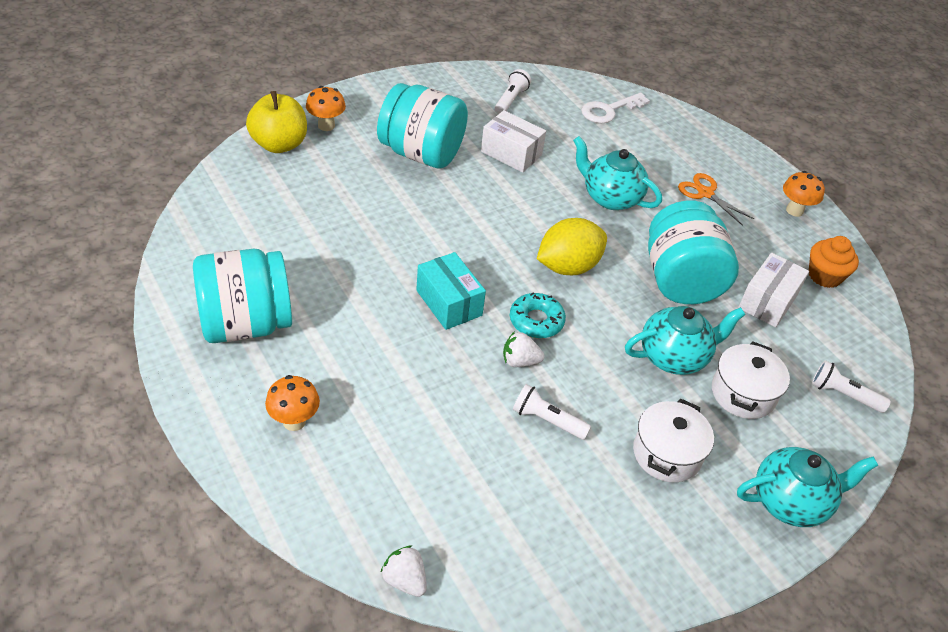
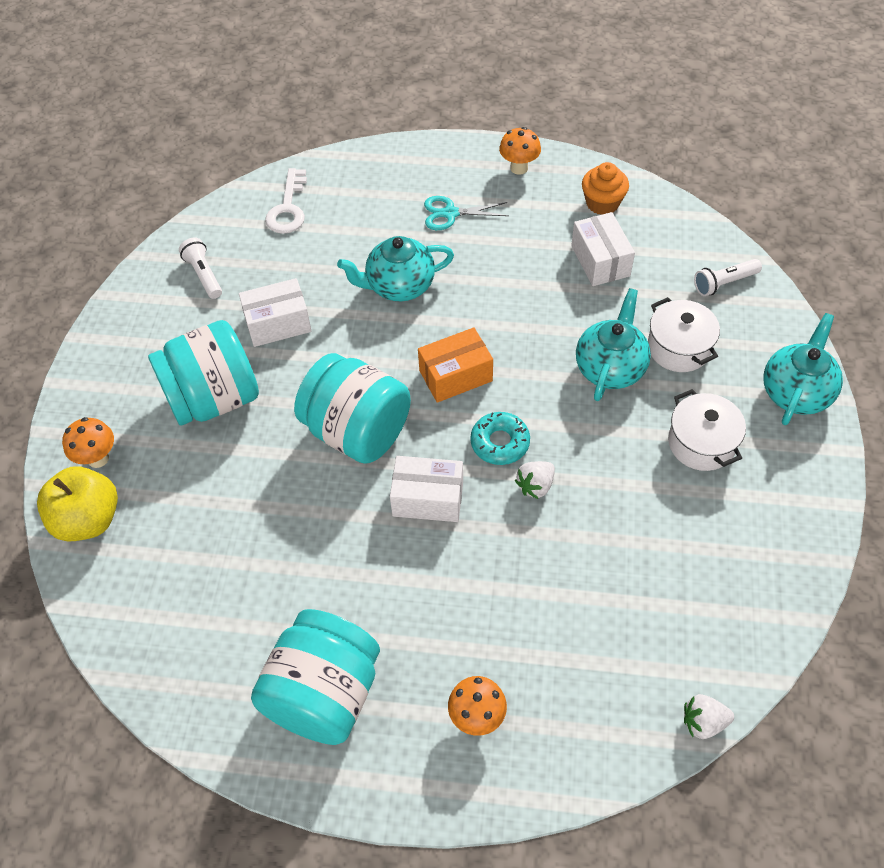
camera: 45 degrees left, 10 degrees up
turquoise box [416,252,486,330] -> white box [390,456,463,522]
white flashlight [513,384,591,440] -> none
yellow lemon [537,218,607,275] -> orange box [418,327,493,403]
turquoise jar [648,200,739,304] -> turquoise jar moved to [294,353,411,464]
orange scissors [678,173,754,226] -> turquoise scissors [424,196,509,230]

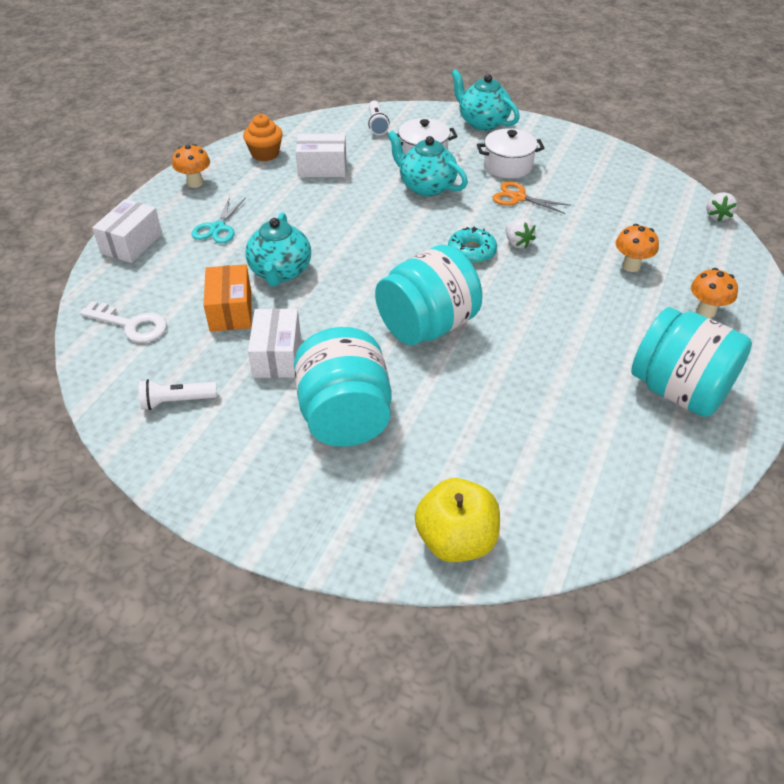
camera: 75 degrees left, 10 degrees down
orange mushroom [62,417,114,468] -> orange mushroom moved to [616,224,659,272]
white box [390,456,463,522] -> white box moved to [92,199,162,263]
orange box [418,327,493,403] -> orange box moved to [204,264,252,332]
none -> orange scissors [492,181,571,214]

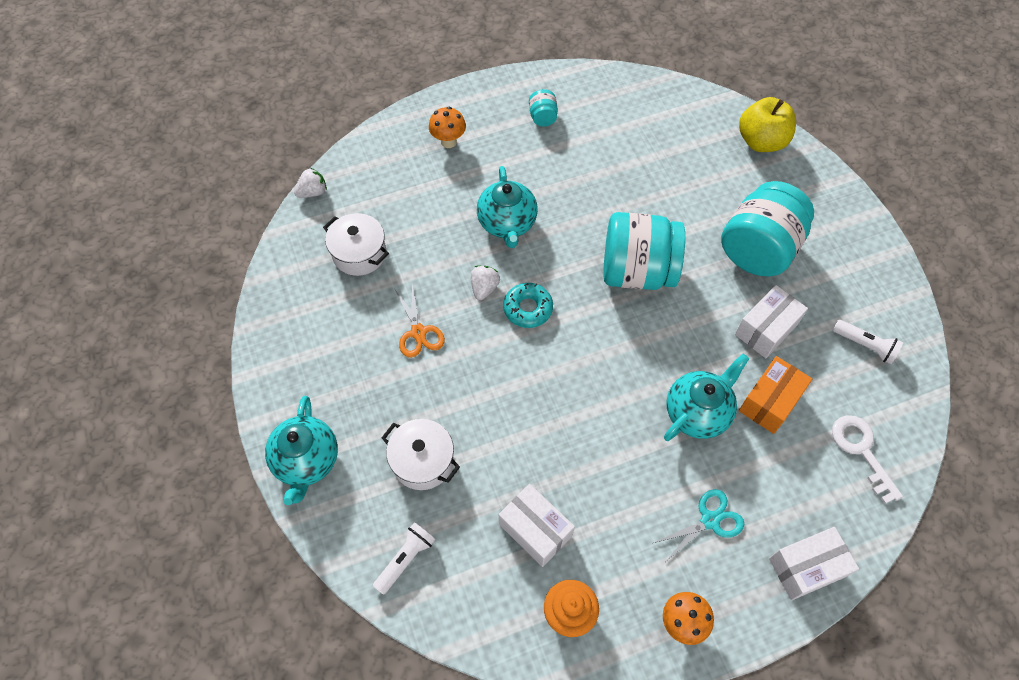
camera: 135 degrees left, 15 degrees up
turquoise teapot [388,130,468,197] -> turquoise teapot moved to [477,166,538,248]
white pot [477,128,545,179] -> white pot moved to [323,213,389,276]
orange mushroom [616,224,659,272] -> none
turquoise jar [631,307,752,417] -> turquoise jar [529,89,558,126], size x0.42

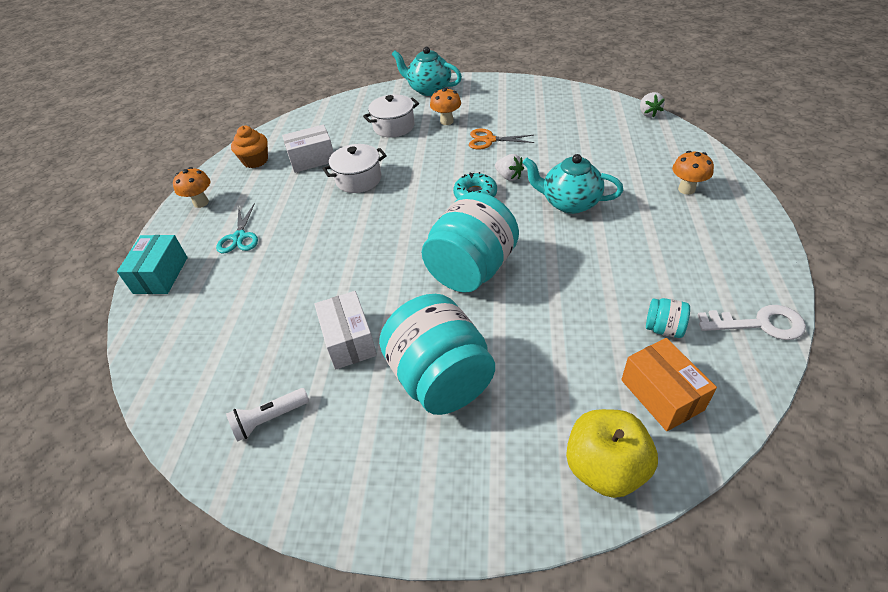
camera: 120 degrees right, 15 degrees down
white pot [323,213,389,276] -> white pot moved to [323,144,387,193]
white flashlight [373,522,435,595] -> none
turquoise jar [529,89,558,126] -> turquoise jar moved to [646,298,690,338]
turquoise teapot [664,354,749,441] -> none
orange box [739,356,812,434] -> orange box moved to [621,338,717,431]
white box [769,527,859,600] -> turquoise box [117,235,188,294]
white key [832,415,903,504] -> white key moved to [697,305,806,340]
none -> orange mushroom [430,87,461,125]

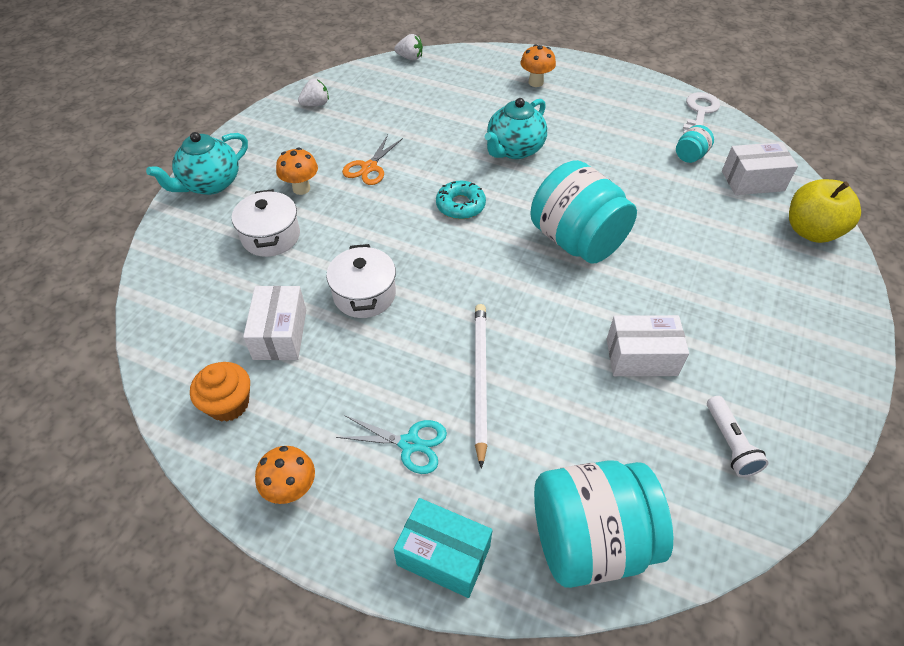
camera: 75 degrees left, 5 degrees up
turquoise jar [379,294,495,415] -> turquoise jar moved to [534,460,673,588]
white strawberry [495,154,524,181] -> white strawberry moved to [298,79,329,106]
orange box [621,338,717,431] -> white box [722,142,798,195]
none -> white pencil [475,304,487,469]

